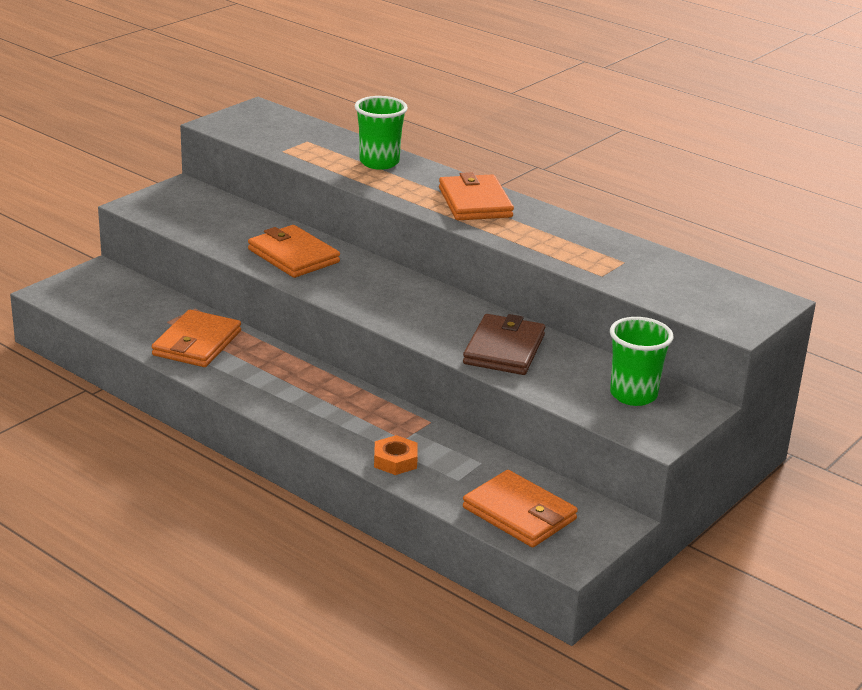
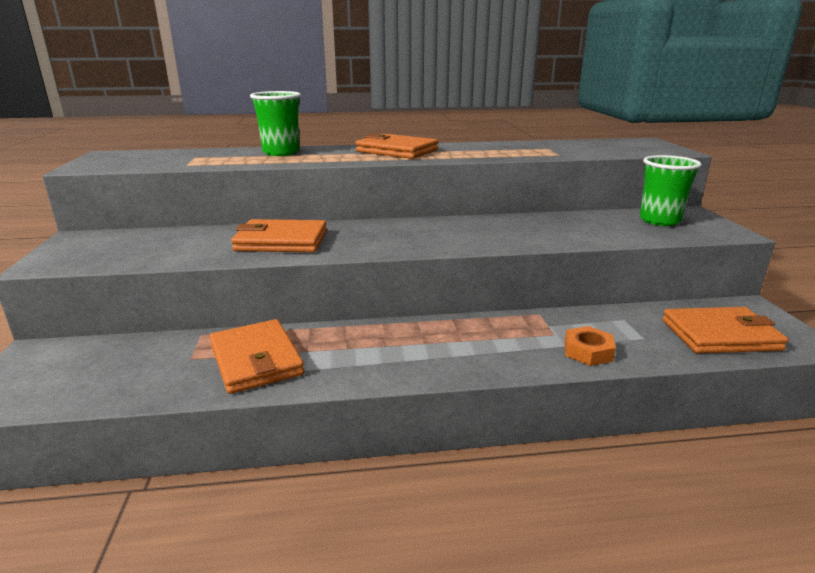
camera: 45 degrees left, 5 degrees down
brown wallet [463,314,545,375] -> none

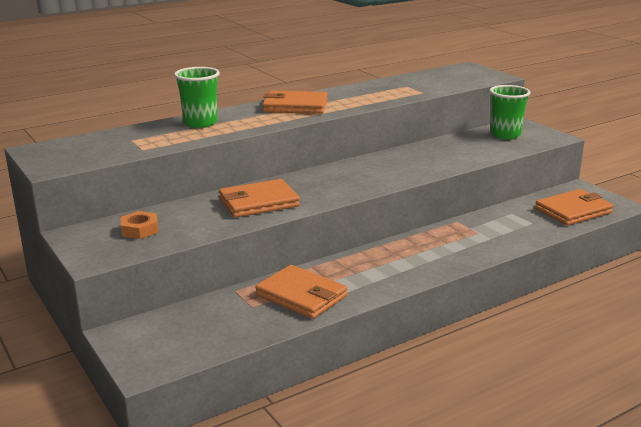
camera: 25 degrees left, 0 degrees up
orange nut [565,326,616,366] -> orange nut moved to [121,211,158,239]

